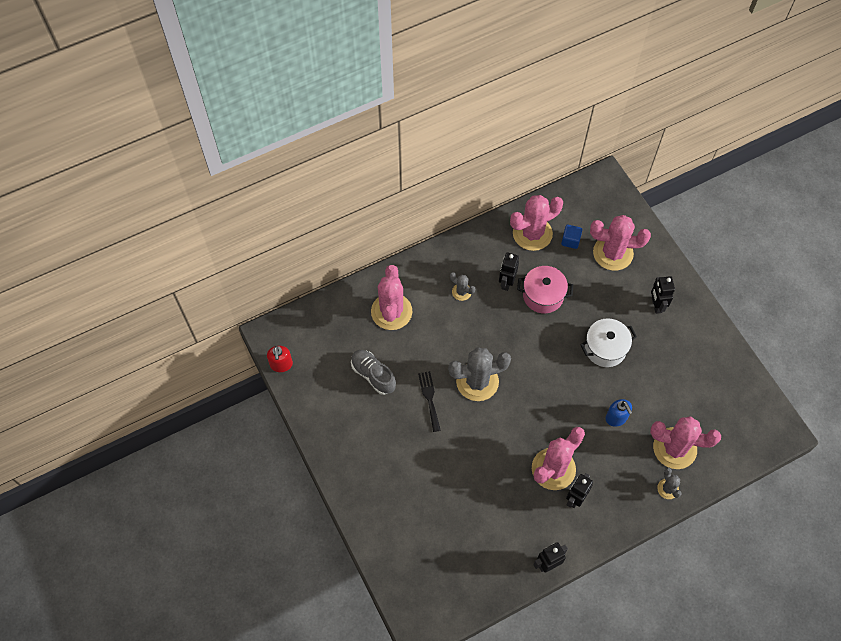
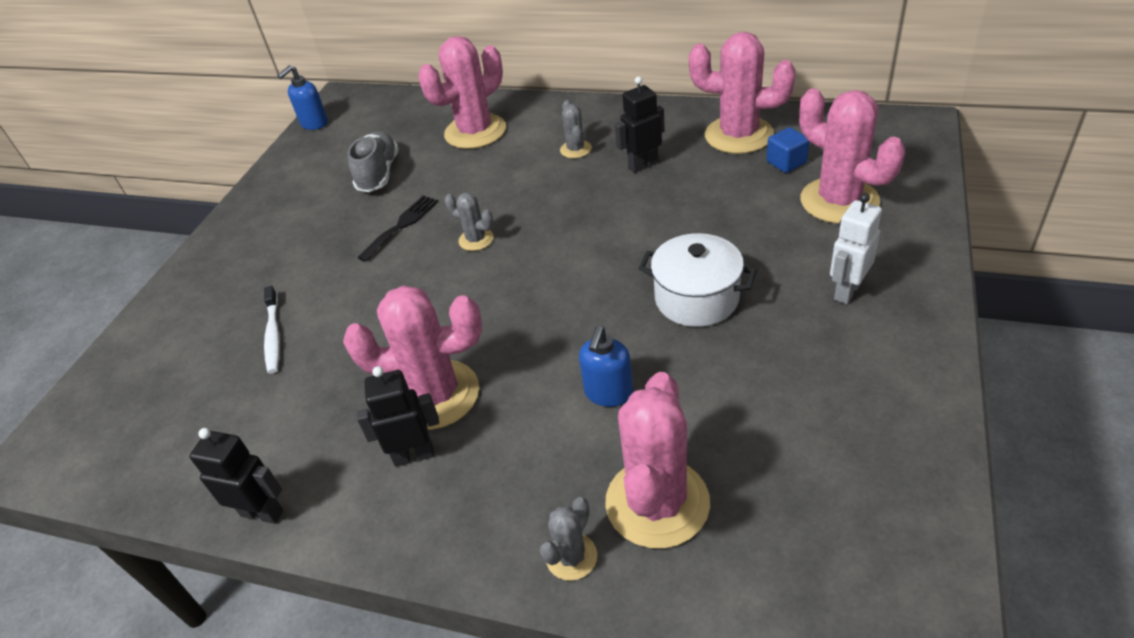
camera: 50 degrees right, 20 degrees down
red soap dispenser [267,346,293,372] -> blue soap dispenser [277,65,328,130]
grey cactus [448,347,511,401] -> grey cactus [444,193,494,251], size x0.48
pink pot [517,266,573,313] -> none
pink cactus [650,416,721,469] -> pink cactus turned 45 degrees clockwise [605,372,710,549]
black robot [651,276,675,314] -> white robot [830,193,882,304]
none -> white toothbrush [264,286,280,374]

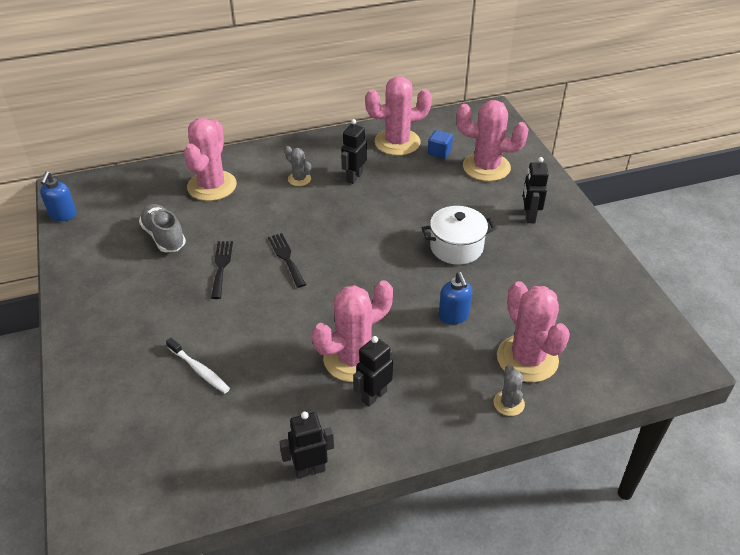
camera: 40 degrees left, 0 degrees up
grey cactus [444,193,494,251] -> black fork [268,233,306,288]
white robot [830,193,882,304] -> black robot [523,157,549,223]

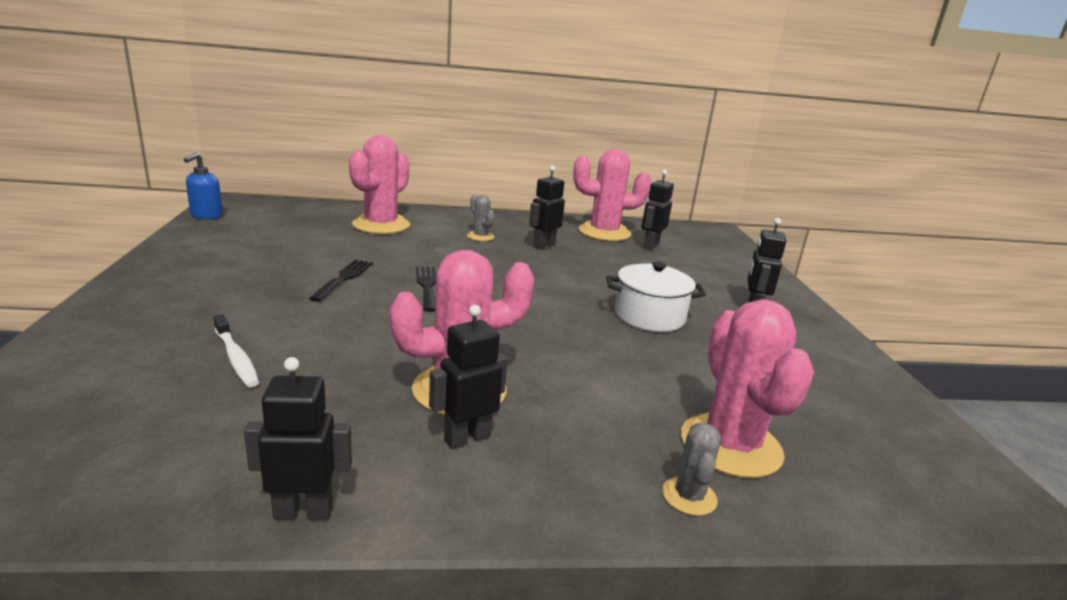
camera: 10 degrees right, 20 degrees down
grey shoe [139,204,186,252] -> none
blue cube [428,130,453,159] -> black robot [642,170,674,250]
blue soap dispenser [439,272,472,324] -> none
pink cactus [456,100,529,181] -> none

